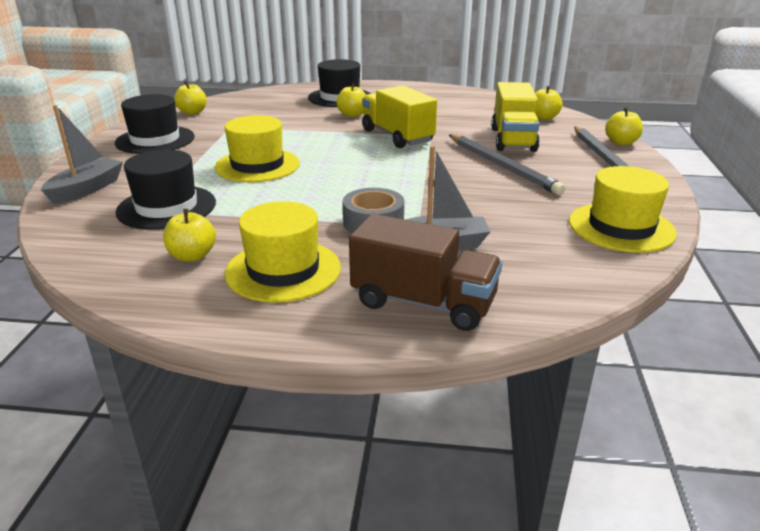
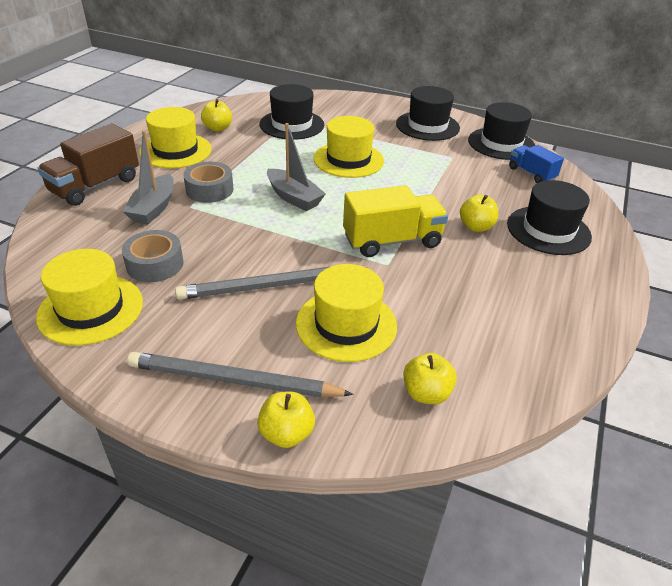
camera: 105 degrees right, 10 degrees up
grey boat [41,105,123,204] -> grey boat moved to [267,123,326,211]
yellow apple [174,81,207,115] -> black hat [468,102,535,160]
yellow truck [491,82,540,152] -> yellow hat [296,264,397,362]
none -> grey tape [122,230,183,282]
none -> blue truck [509,145,564,183]

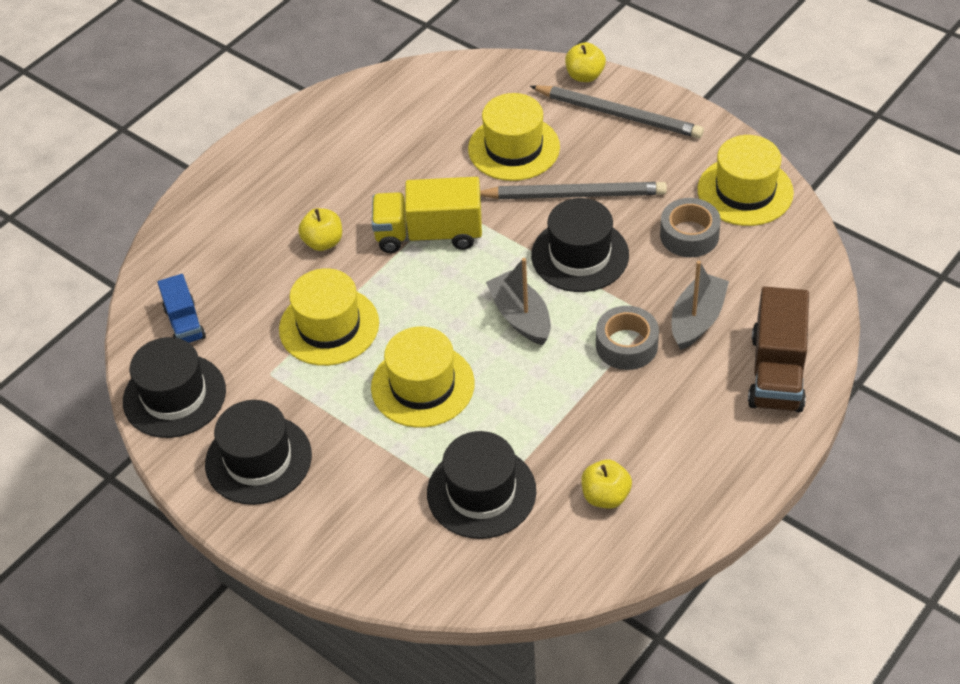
camera: 160 degrees left, 10 degrees up
brown truck [38,124,139,206] -> brown truck turned 135 degrees clockwise [748,287,809,413]
yellow hat [139,107,212,168] -> yellow hat moved to [279,268,379,366]
yellow apple [403,353,457,404] -> none
black hat [507,180,592,255] -> black hat moved to [531,198,629,292]

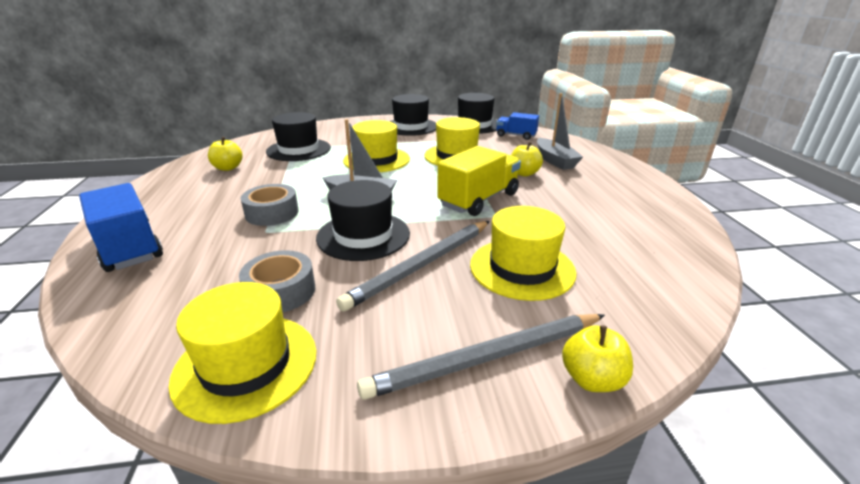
camera: 130 degrees right, 20 degrees down
grey boat [672,261,729,350] -> grey boat moved to [537,93,583,170]
brown truck [748,287,809,413] -> blue truck [79,183,163,272]

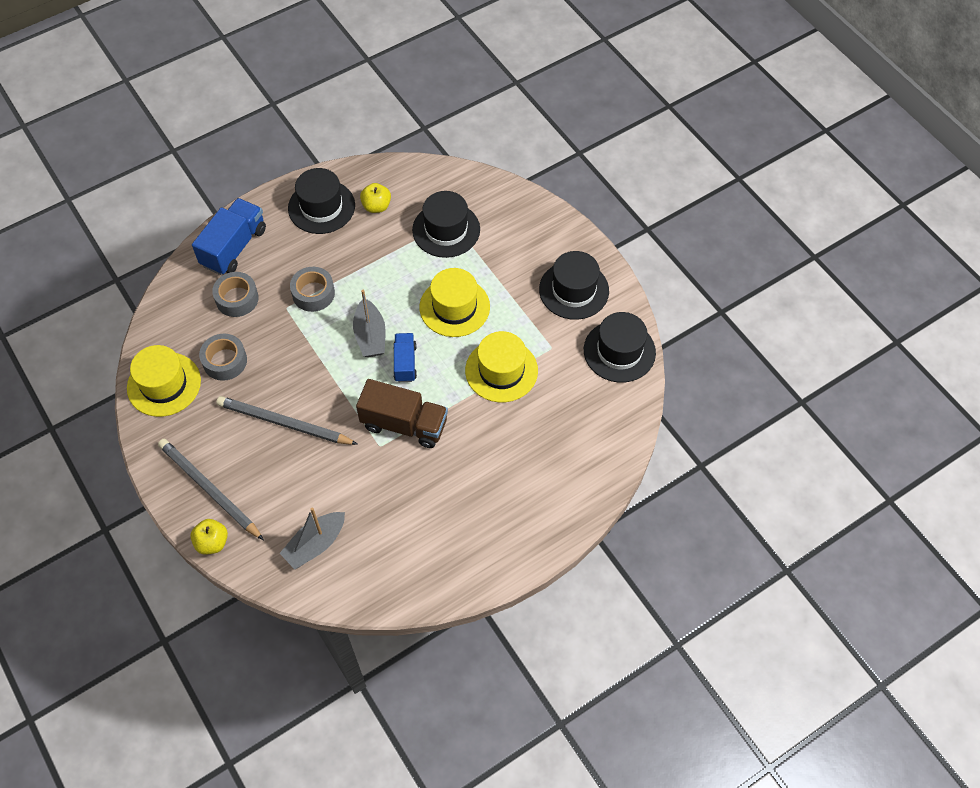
camera: 65 degrees right, 30 degrees up
black hat [316,180,410,261] -> black hat moved to [288,168,355,234]
yellow truck [437,146,521,216] -> brown truck [356,379,448,448]
yellow hat [470,206,576,301] -> none
blue truck [496,112,539,140] -> blue truck moved to [393,333,417,382]
yellow apple [511,142,543,177] -> none
grey boat [537,93,583,170] -> grey boat moved to [280,508,345,569]
none -> grey tape [212,272,259,317]

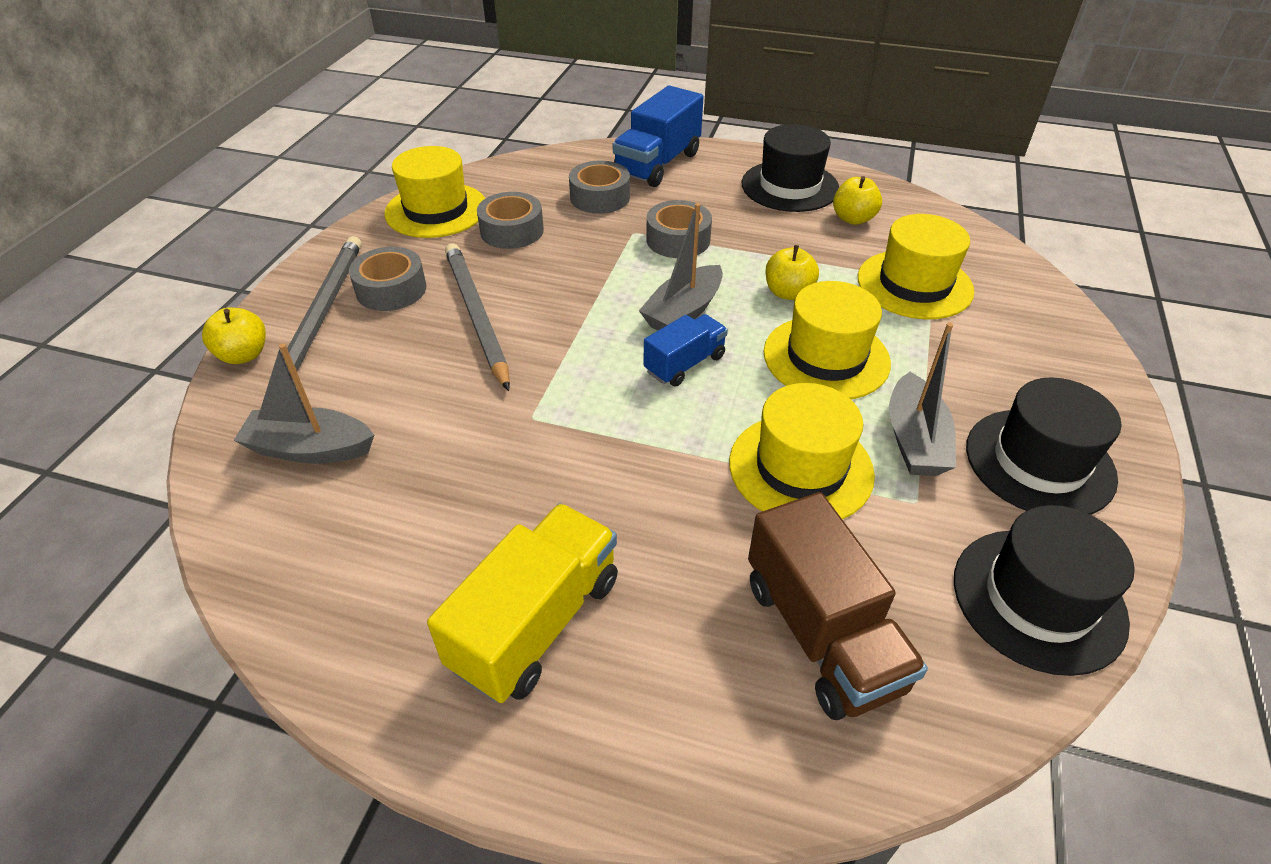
camera: 50 degrees right, 15 degrees down
blue truck [192,198,266,275] -> blue truck turned 135 degrees clockwise [613,86,704,187]
brown truck [356,379,448,448] -> brown truck moved to [748,492,928,720]
black hat [412,191,480,258] -> yellow hat [858,214,974,319]
none -> grey tape [349,247,426,311]
none -> yellow truck [427,503,618,703]
none -> yellow apple [765,245,819,300]
none -> grey boat [889,322,956,476]

